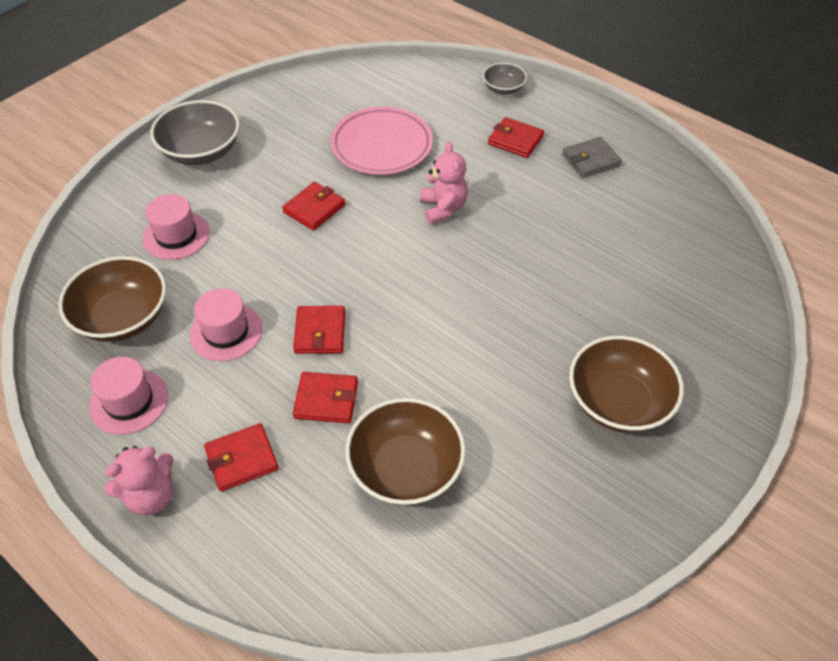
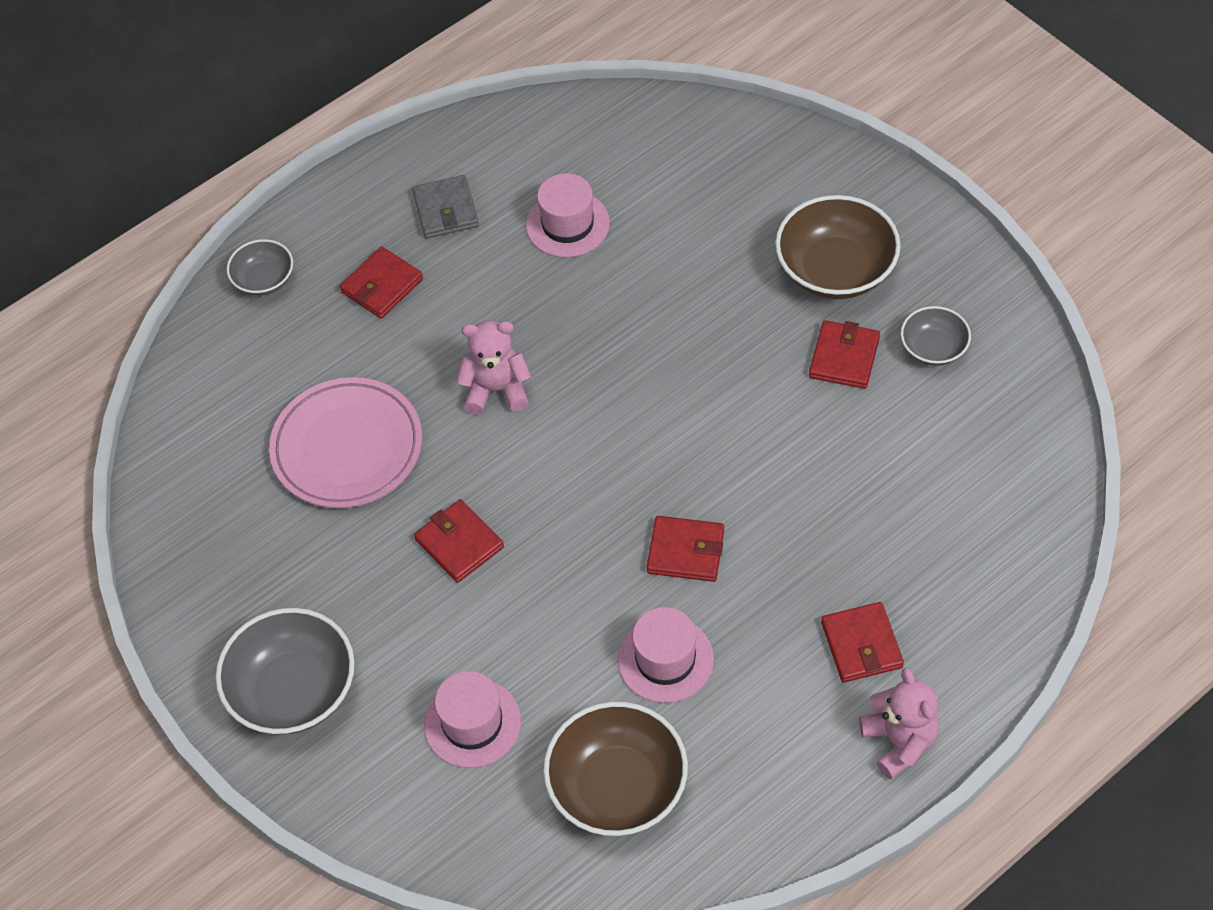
camera: 75 degrees left, 5 degrees up
pink hat [89,357,168,435] -> pink hat moved to [526,173,610,257]
red wallet [293,372,358,423] -> red wallet moved to [809,320,880,389]
brown bowl [345,398,466,505] -> none
none -> grey bowl [901,306,971,366]

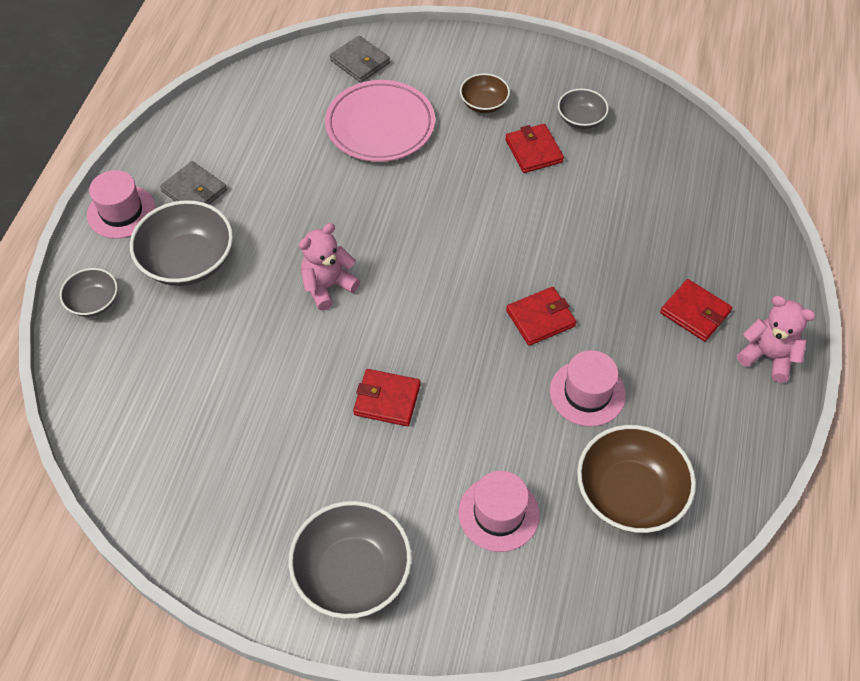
camera: 40 degrees left, 0 degrees up
pink plate [269,377,422,508] -> pink plate moved to [325,80,435,162]
red wallet [339,246,423,319] -> grey bowl [130,200,233,286]
pink hat [526,173,610,257] -> pink hat moved to [87,170,156,239]
brown bowl [775,195,901,299] -> brown bowl [460,73,510,113], size x0.55
none -> grey wallet [330,35,390,83]

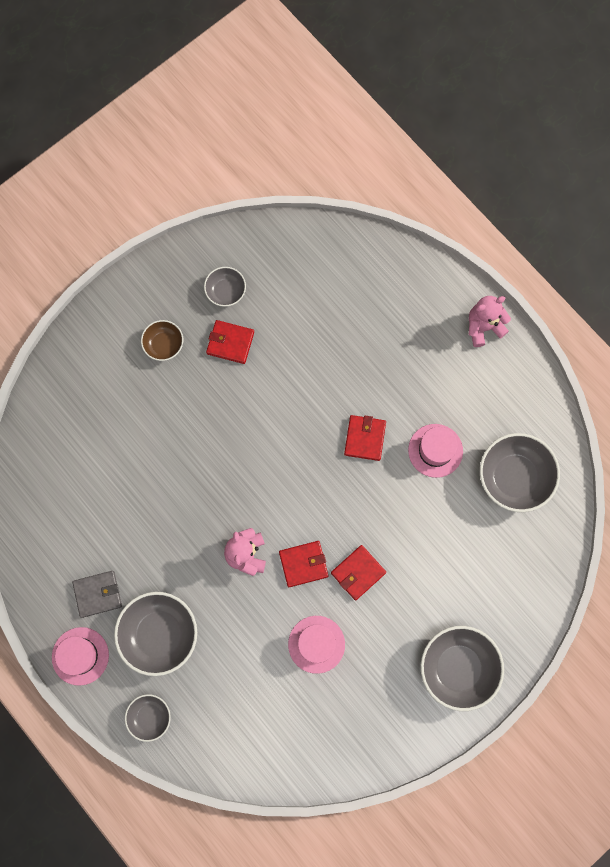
camera: 55 degrees left, 20 degrees up
pink plate [325,80,435,162] -> none
grey wallet [330,35,390,83] -> none
pink hat [459,471,540,552] -> pink hat moved to [288,616,345,674]
brown bowl [577,425,696,533] -> grey bowl [480,433,560,512]
red wallet [660,279,732,341] -> red wallet moved to [279,541,328,587]

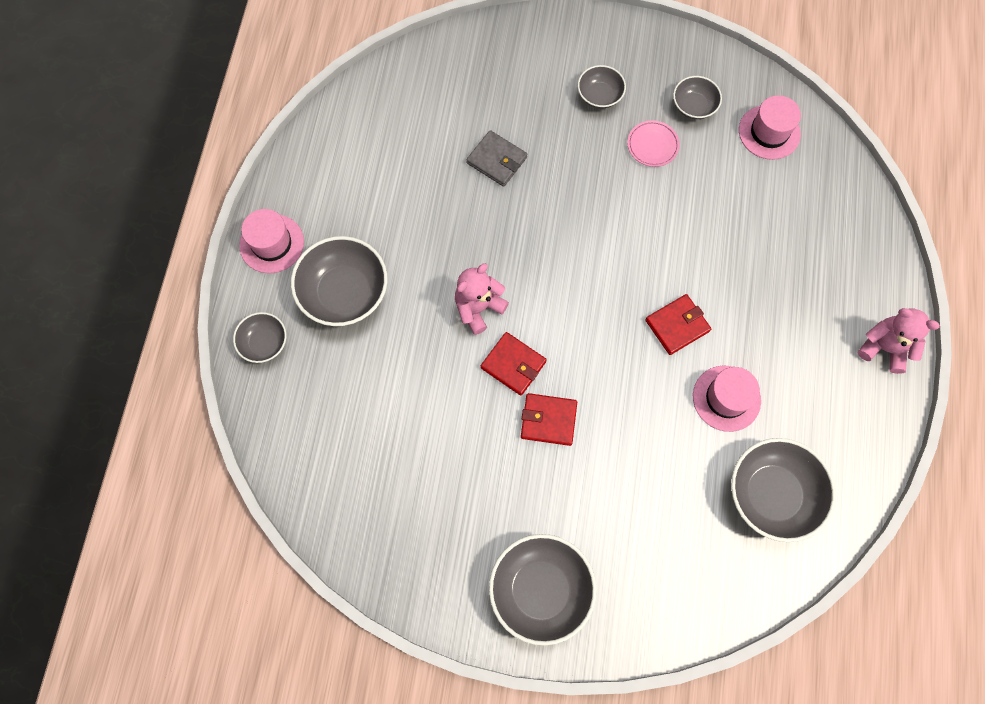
camera: 50 degrees right, 5 degrees down
grey wallet [72,571,122,618] -> grey wallet moved to [466,130,528,187]
brown bowl [141,320,183,361] -> grey bowl [578,65,626,109]
red wallet [206,320,254,364] -> pink plate [627,120,680,167]
pink hat [288,616,345,674] -> pink hat moved to [739,95,801,160]

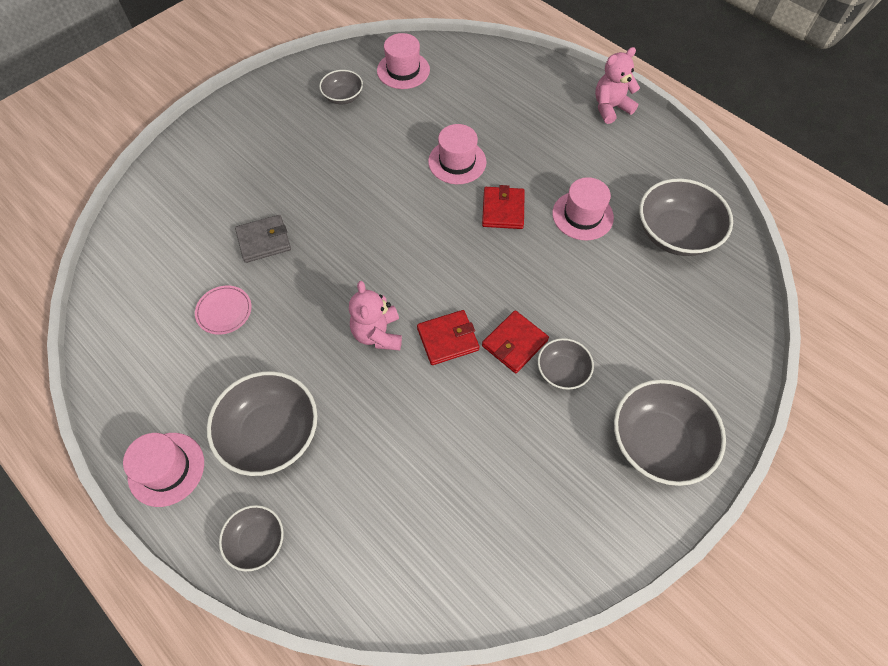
camera: 55 degrees left, 10 degrees down
grey bowl [578,65,626,109] -> grey bowl moved to [538,338,594,390]
pink plate [627,120,680,167] -> pink plate moved to [195,286,251,335]
none -> pink hat [428,124,486,184]

